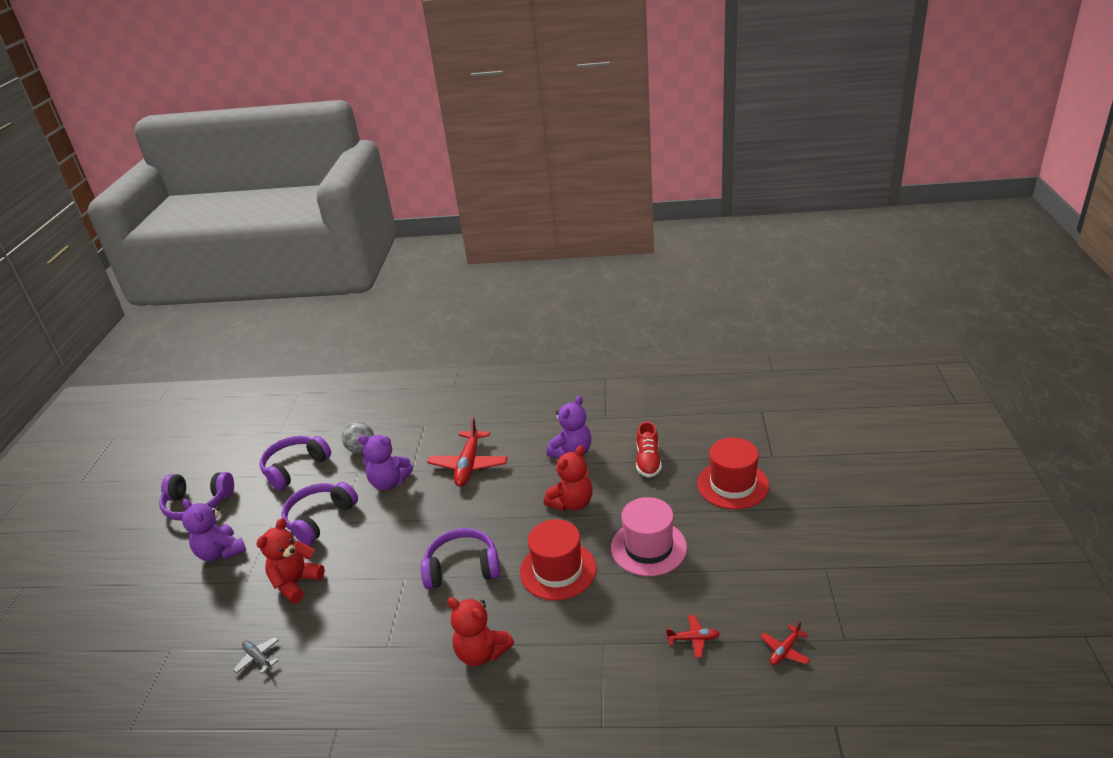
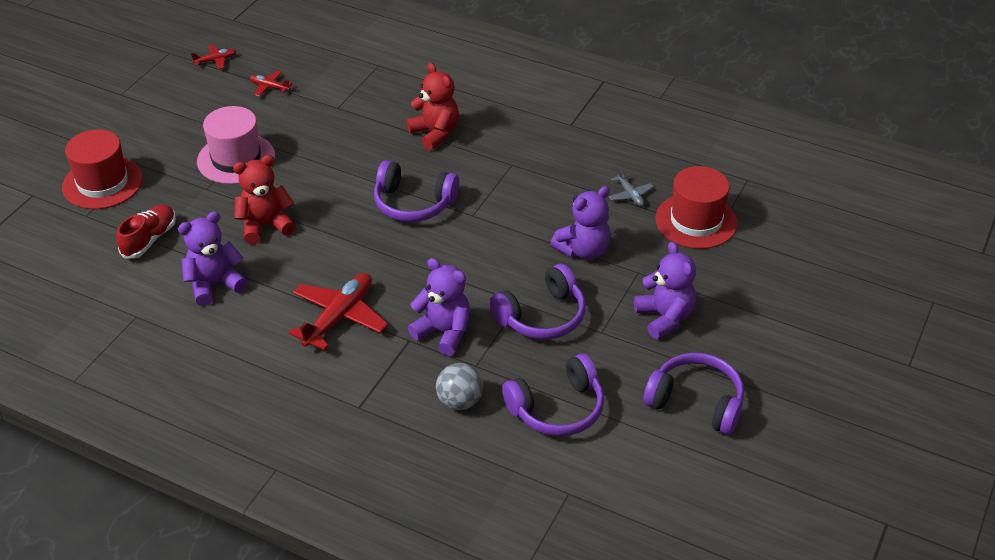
camera: 160 degrees left, 10 degrees up
red teddy bear [256,518,325,603] -> purple teddy bear [550,186,611,260]
red hat [520,519,596,600] -> red hat moved to [655,166,738,249]

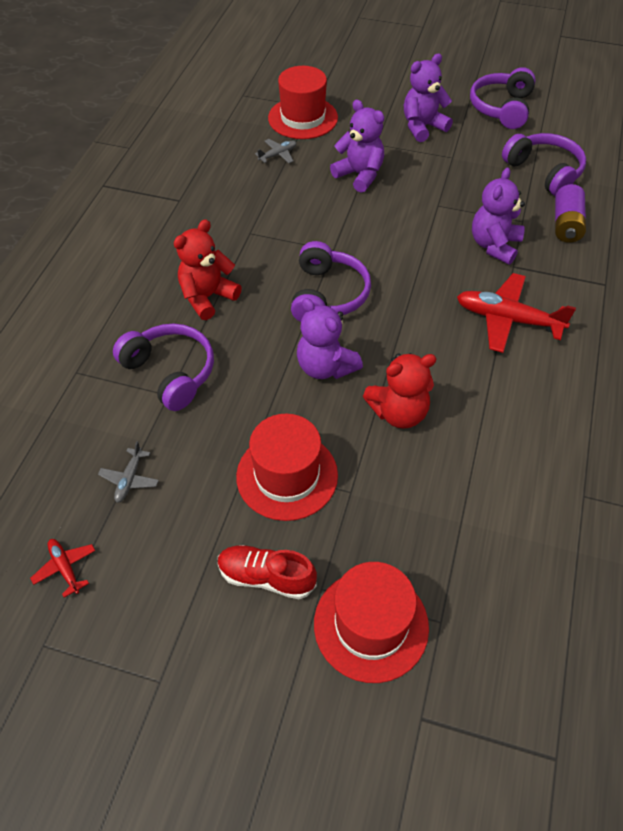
camera: 100 degrees left, 10 degrees up
red shoe [117,205,176,259] -> red shoe moved to [218,545,317,599]
purple teddy bear [178,211,247,306] -> purple teddy bear moved to [297,298,363,379]
pink hat [197,106,275,184] -> red hat [236,414,338,521]
red teddy bear [233,155,296,244] -> red teddy bear turned 75 degrees counterclockwise [363,353,436,429]
red plane [250,71,292,97] -> grey plane [98,441,159,503]
grey ball [436,363,483,410] -> purple battery [555,184,586,243]
purple headphones [489,264,585,340] -> purple headphones moved to [113,324,214,411]

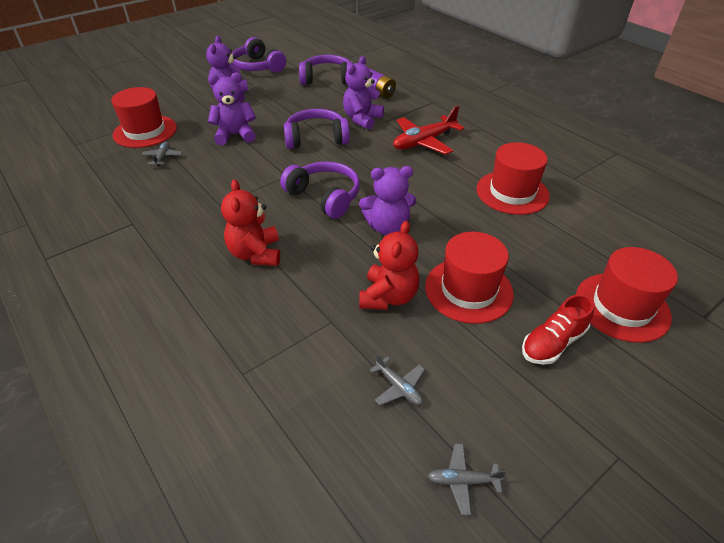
camera: 55 degrees left, 10 degrees down
red plane [30,539,95,598] -> grey plane [428,444,506,516]
purple headphones [113,324,214,411] -> purple headphones moved to [284,109,350,149]
red teddy bear [363,353,436,429] -> red teddy bear moved to [359,221,419,310]
purple teddy bear [472,167,525,265] -> purple teddy bear turned 60 degrees clockwise [343,56,384,129]
none -> red hat [477,142,550,215]

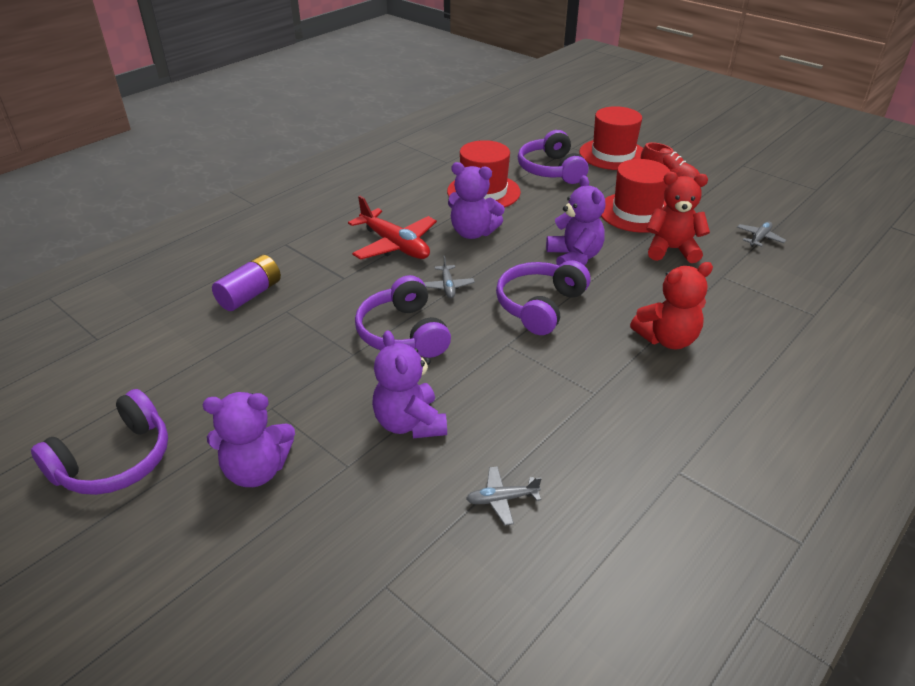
camera: 100 degrees left, 5 degrees down
red hat [111,87,177,148] -> none
purple headphones [299,55,353,85] -> purple headphones moved to [518,130,589,184]
purple teddy bear [343,56,384,129] -> purple teddy bear moved to [448,162,505,239]
grey plane [428,444,506,516] -> grey plane moved to [424,256,475,298]

